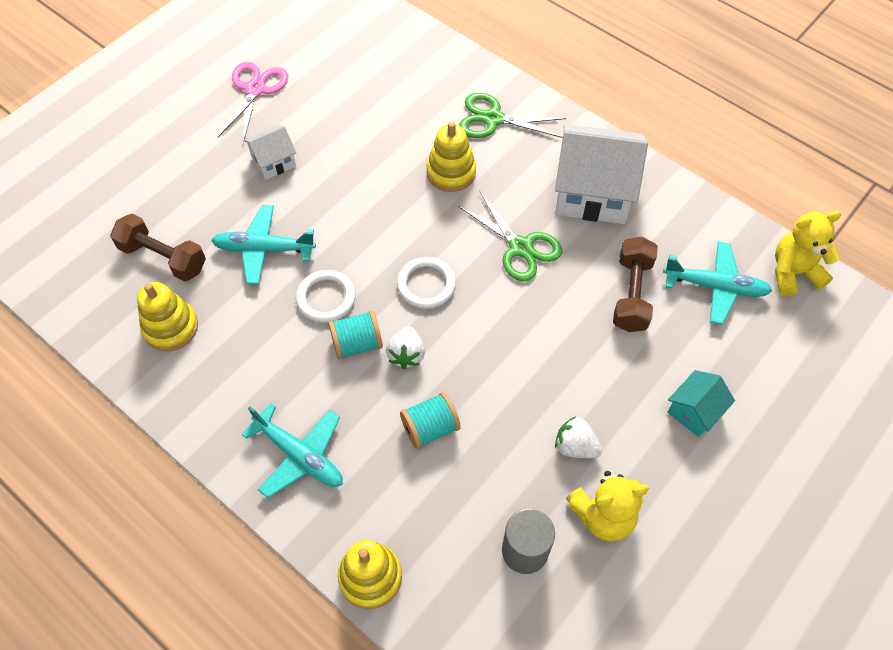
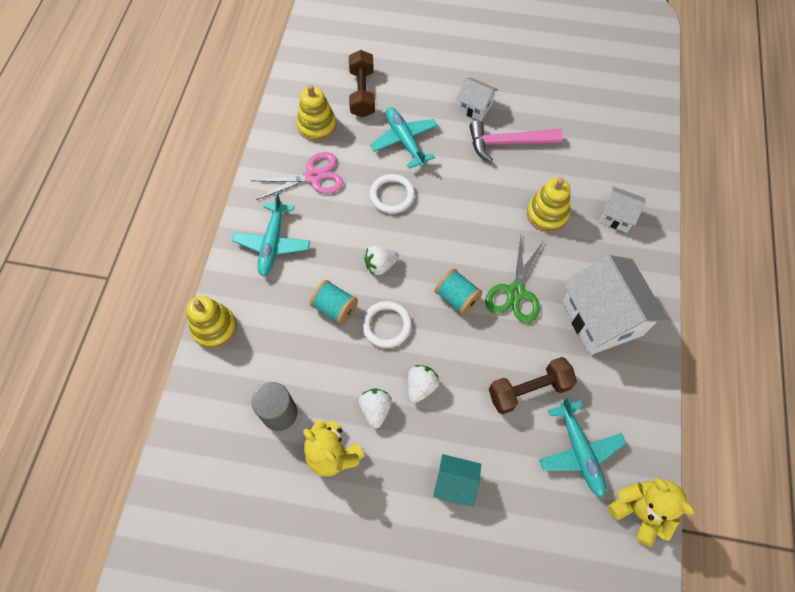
camera: 60 degrees right, 5 degrees up
pink scissors [218,62,288,144] -> pink scissors moved to [251,152,344,200]
turquoise spool [328,311,383,359] -> turquoise spool moved to [435,269,482,315]
white ring [397,257,456,309] -> white ring moved to [362,301,412,348]
green scissors [459,93,566,138] -> white house [600,186,646,233]
none -> white strawberry [408,365,439,403]
none -> pink hammer [470,120,563,162]

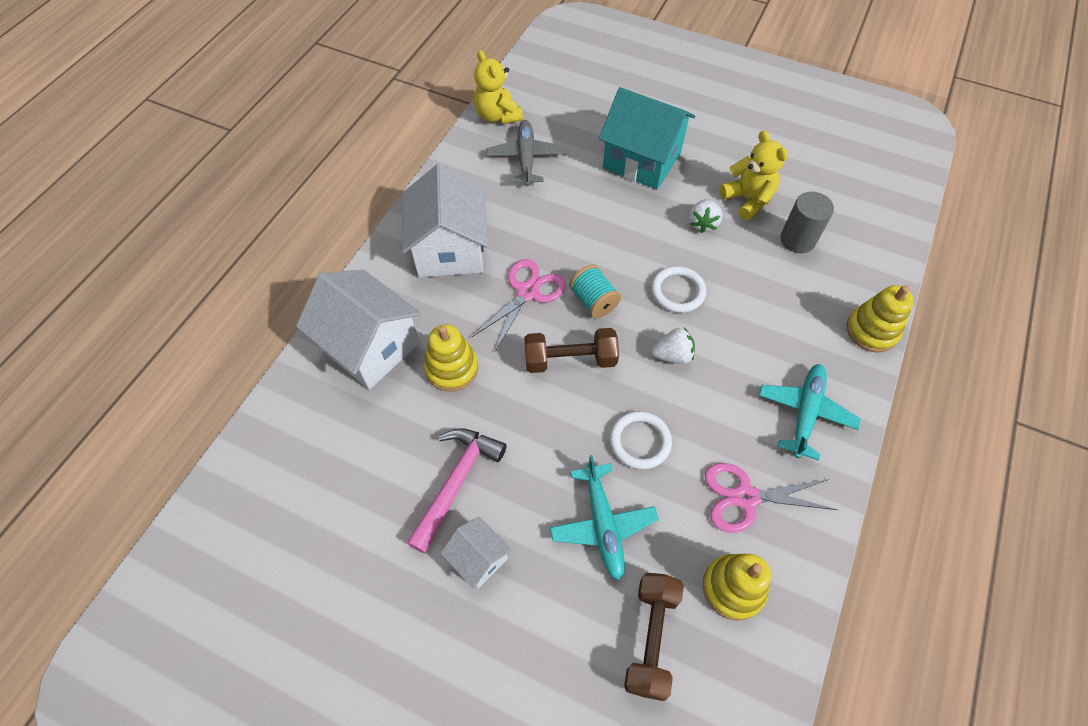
camera: 165 degrees left, 5 degrees down
turquoise spool [310,280,358,325] -> none
white strawberry [408,365,439,403] -> none
turquoise house [433,454,481,507] -> turquoise house [599,87,695,189], size x1.98
pink hammer [470,120,563,162] -> pink hammer turned 75 degrees counterclockwise [407,428,507,553]
green scissors [485,237,543,323] -> pink scissors [472,259,566,351]
brown dumbbell [489,357,577,414] -> brown dumbbell moved to [524,328,619,373]
turquoise plane [539,397,626,498] -> grey plane [486,120,566,186]
white house [600,186,646,233] -> white house [296,270,421,390], size x1.98

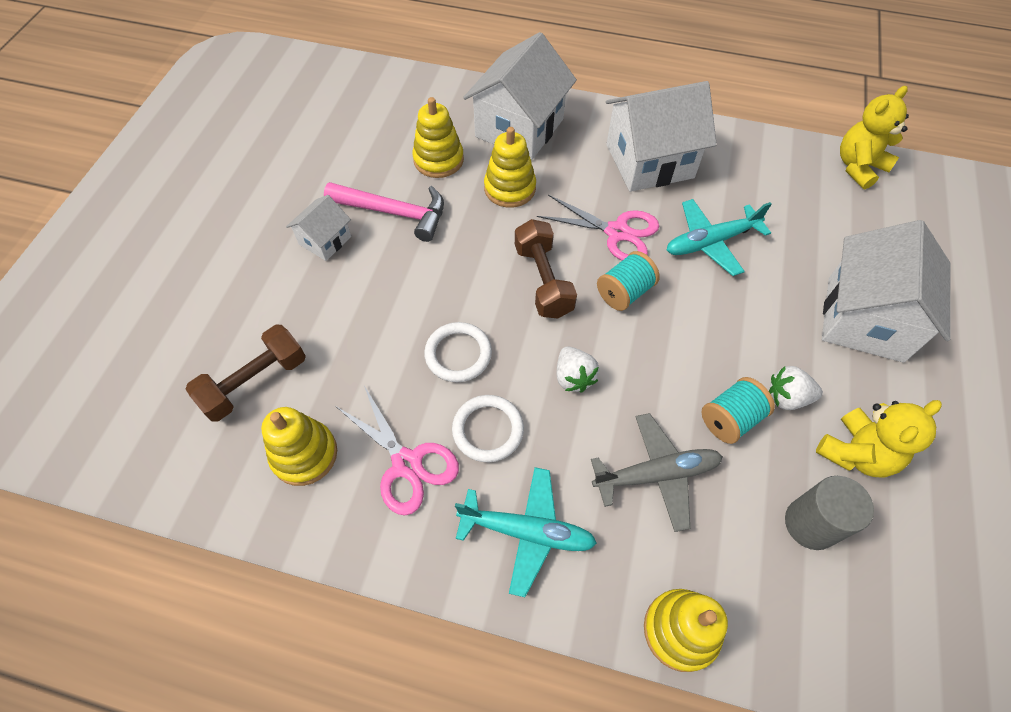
camera: 80 degrees right, 0 degrees up
grey plane [486,120,566,186] -> grey plane moved to [591,413,723,532]
turquoise plane [550,455,659,580] -> turquoise plane moved to [667,199,772,276]
turquoise house [599,87,695,189] -> white house [822,220,951,363]
brown dumbbell [624,573,684,701] -> brown dumbbell turned 45 degrees counterclockwise [186,325,306,422]
white ring [651,266,706,313] -> white ring moved to [452,395,524,462]
pink scissors [705,463,838,533] -> pink scissors turned 150 degrees clockwise [335,386,459,516]
none -> yellow stacking toy [412,97,464,178]
none -> turquoise spool [701,377,775,444]

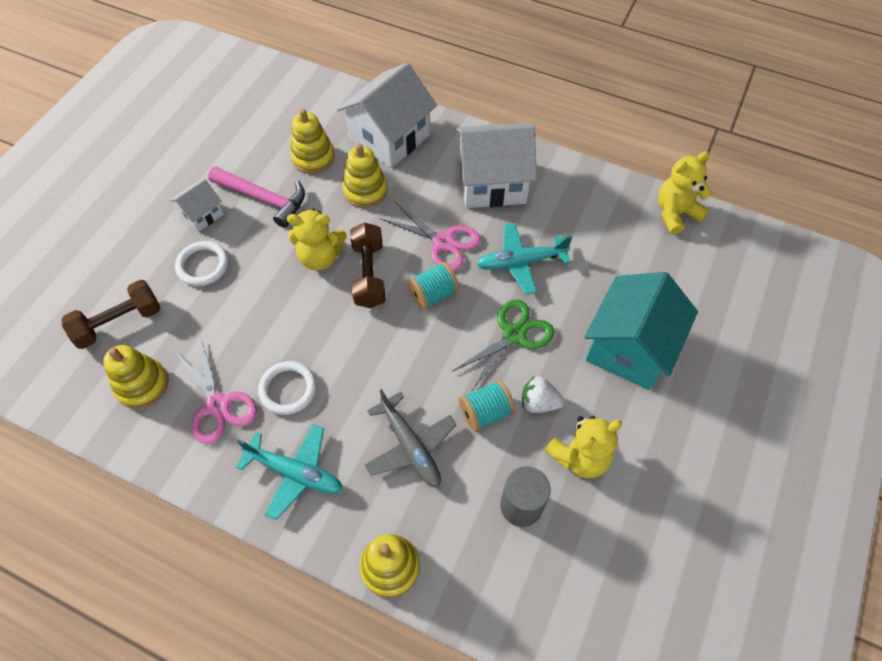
camera: 10 degrees right, 0 degrees up
white ring [424,322,492,382] -> white ring moved to [175,241,229,286]
white strawberry [556,346,599,393] -> none
grey plane [591,413,723,532] -> grey plane turned 60 degrees clockwise [365,389,457,487]
white house [822,220,951,363] -> turquoise house [585,272,698,390]
none -> yellow teddy bear [287,209,347,271]
none -> green scissors [451,299,554,390]

